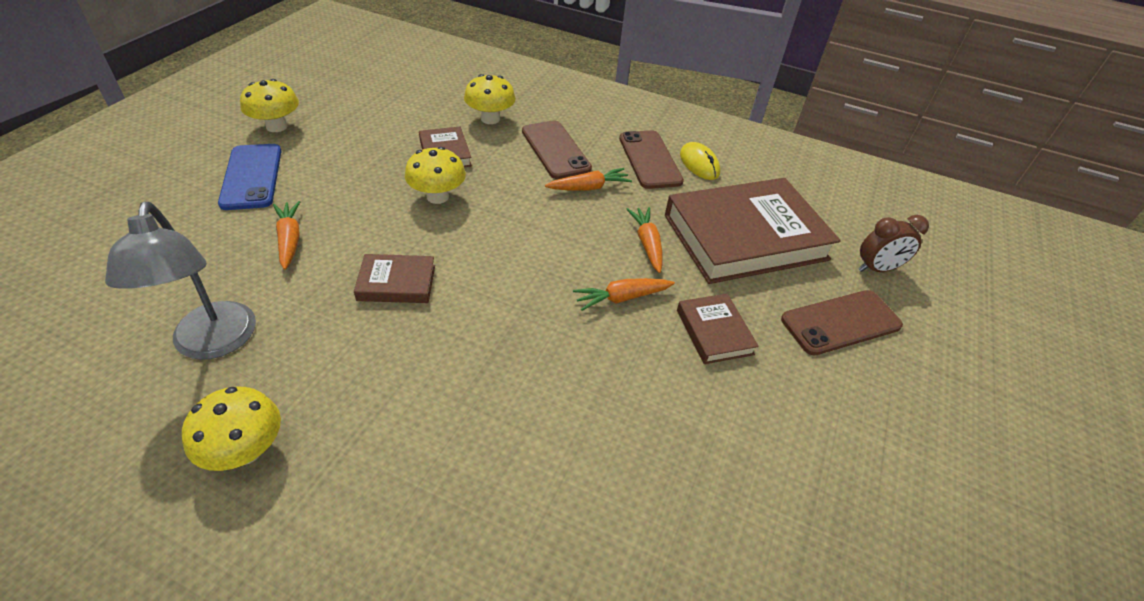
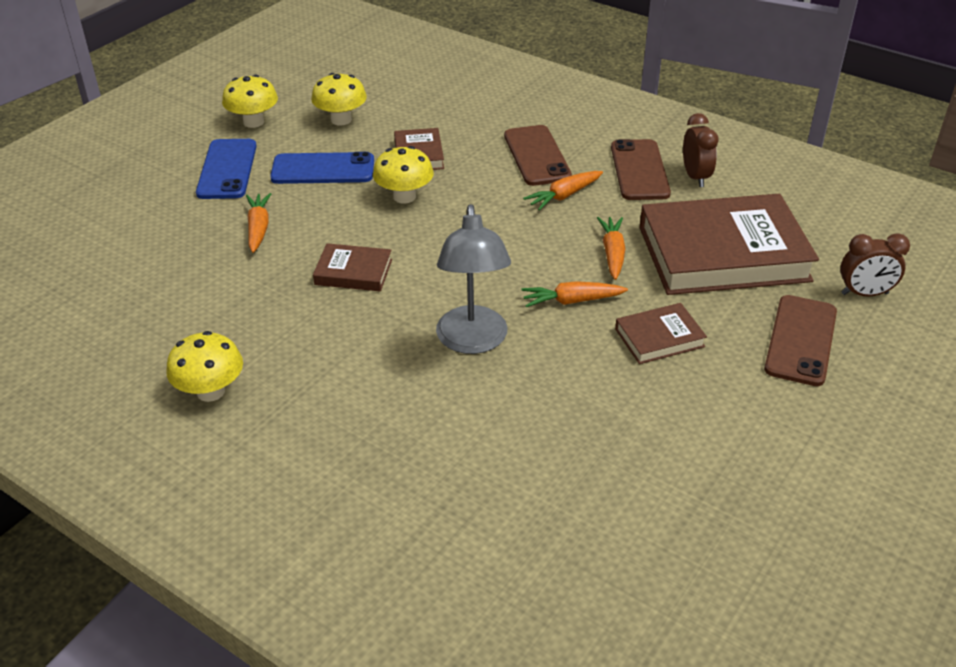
camera: 15 degrees right, 5 degrees down
grey lamp [105,202,256,360] -> grey lamp moved to [436,204,511,354]
yellow mushroom [464,74,516,124] -> yellow mushroom moved to [311,73,367,126]
orange carrot [545,168,632,191] -> orange carrot turned 150 degrees clockwise [523,171,603,211]
brown book [677,294,759,364] -> brown book turned 75 degrees clockwise [615,303,707,364]
yellow mouse [680,142,721,180] -> brown clock [683,113,718,187]
brown phone [781,290,903,355] -> brown phone turned 60 degrees counterclockwise [764,295,837,386]
none -> blue phone [270,152,374,184]

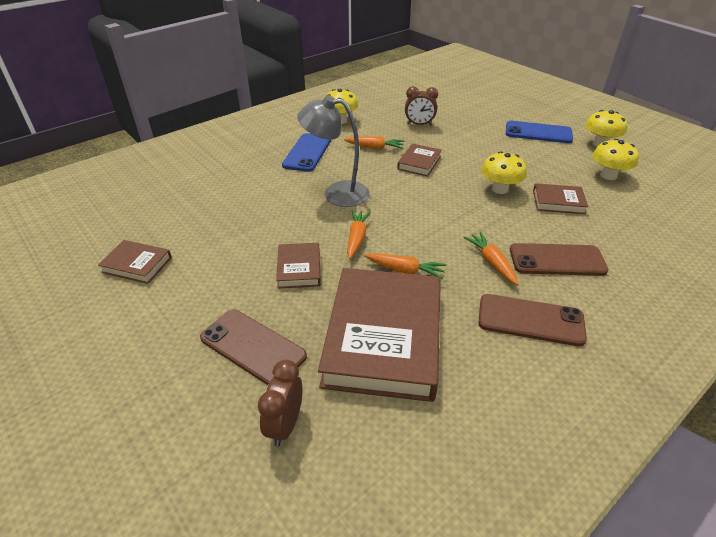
camera: 105 degrees right, 0 degrees up
orange carrot [246,193,271,253] -> orange carrot moved to [344,136,404,150]
blue phone [270,152,374,184] -> blue phone moved to [282,133,331,172]
brown clock [683,113,718,187] -> brown clock moved to [405,86,438,126]
none -> brown book [98,240,172,284]

